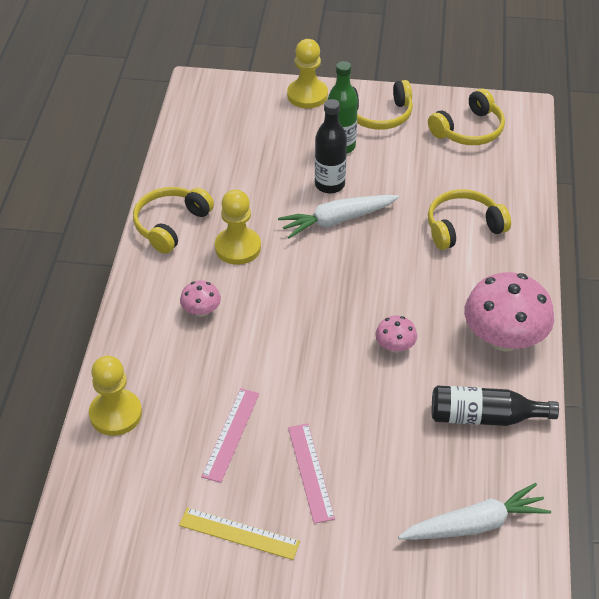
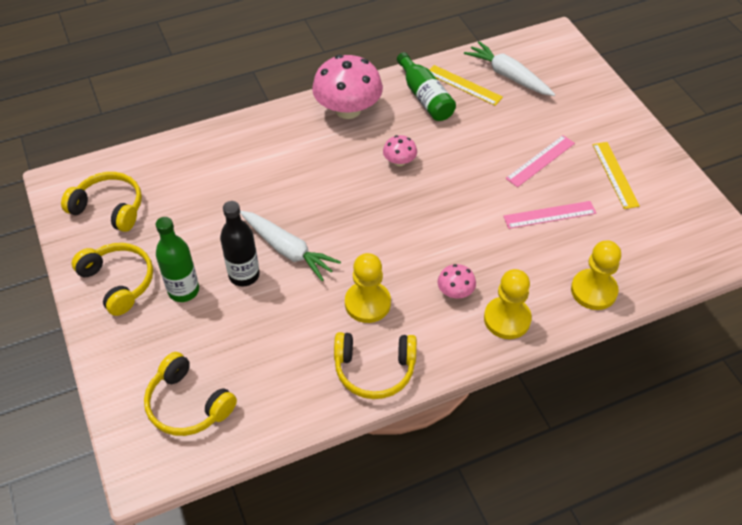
camera: 120 degrees left, 5 degrees up
yellow pawn [287,39,328,108] -> yellow pawn moved to [484,269,532,339]
yellow headphones [428,189,511,250] -> yellow headphones moved to [144,352,237,436]
black bottle [432,386,559,426] -> green bottle [397,52,456,121]
none -> yellow ruler [429,65,503,106]

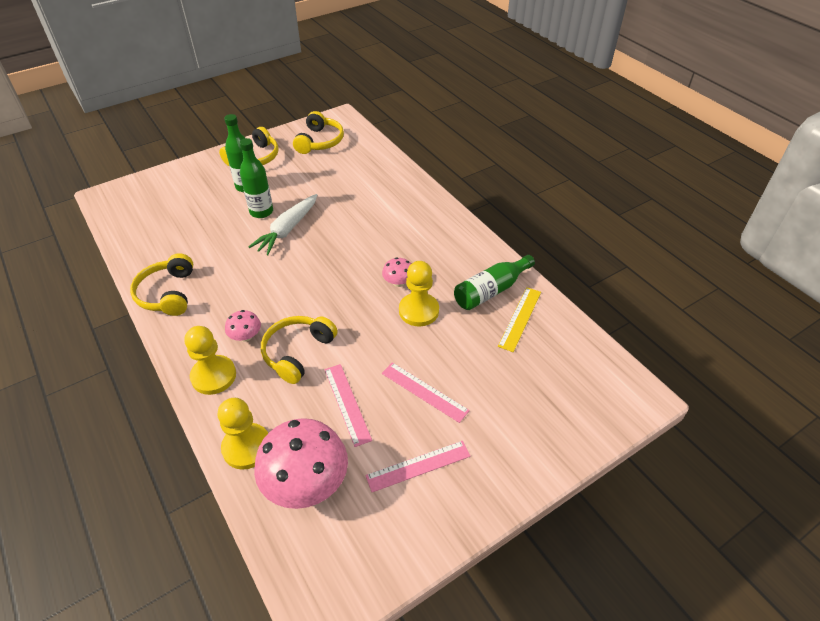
camera: 80 degrees right, 5 degrees down
yellow headphones [144,352,237,436] -> yellow headphones moved to [261,316,338,384]
black bottle [220,201,260,286] -> green bottle [239,138,273,218]
pink mushroom [312,55,383,119] -> pink mushroom moved to [254,418,348,509]
yellow pawn [345,253,391,323] -> yellow pawn moved to [399,261,439,326]
white carrot [464,41,555,96] -> none
yellow ruler [593,142,640,209] -> pink ruler [365,441,471,492]

